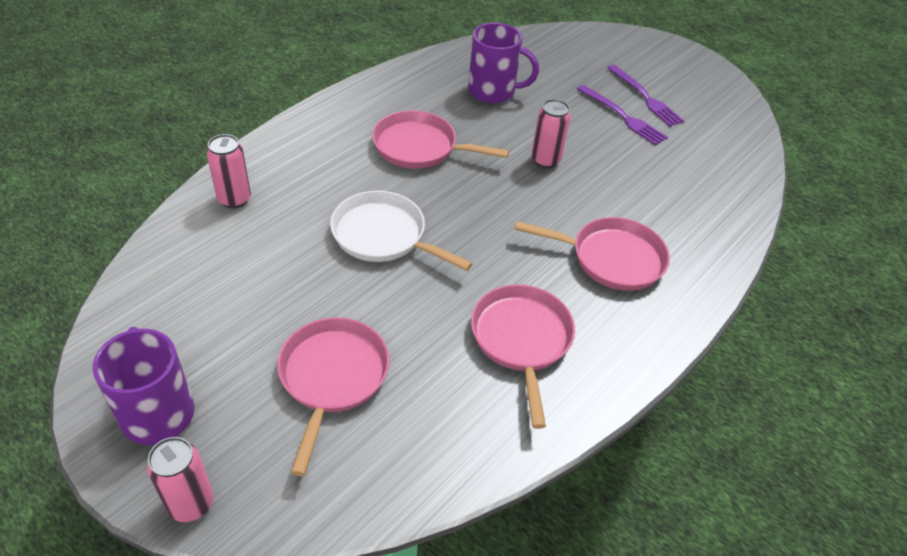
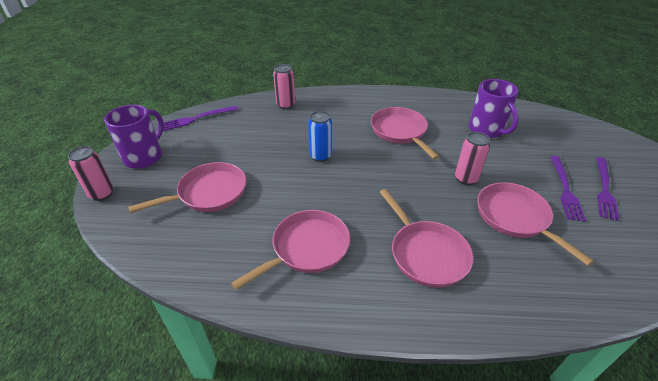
camera: 55 degrees right, 5 degrees down
white pan [330,191,473,271] -> blue can [308,111,332,162]
none -> purple fork [163,106,238,131]
none -> pink pan [477,182,594,266]

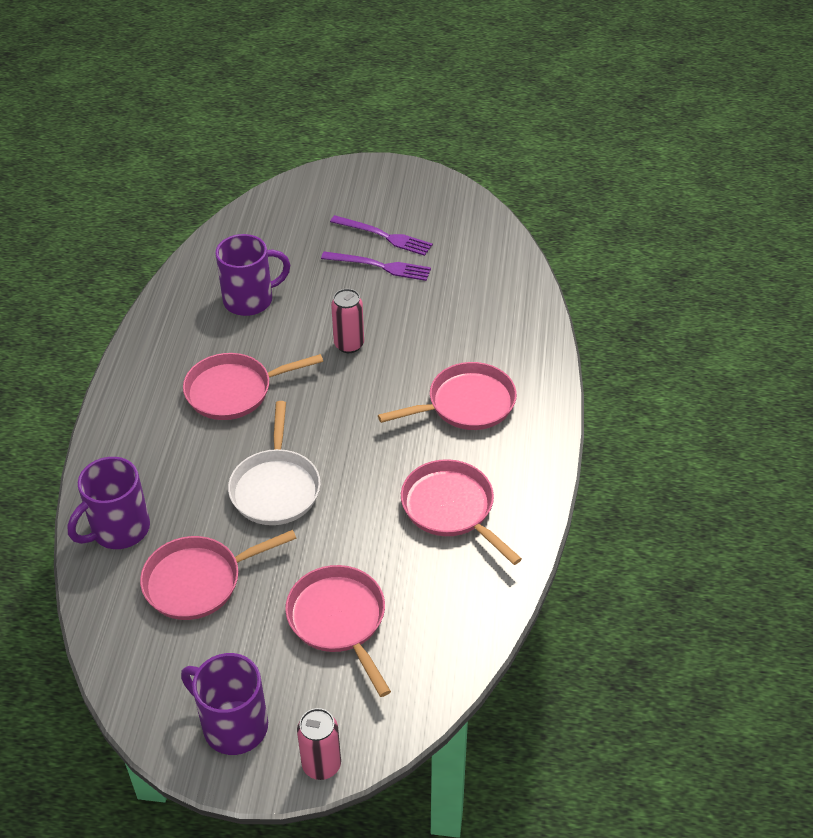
camera: 85 degrees left, 5 degrees up
purple fork [163,106,238,131] -> none
pink can [273,64,295,109] -> purple mug [67,457,150,549]
blue can [308,111,332,162] -> white pan [228,401,321,525]
pink pan [477,182,594,266] -> pink pan moved to [140,530,296,620]

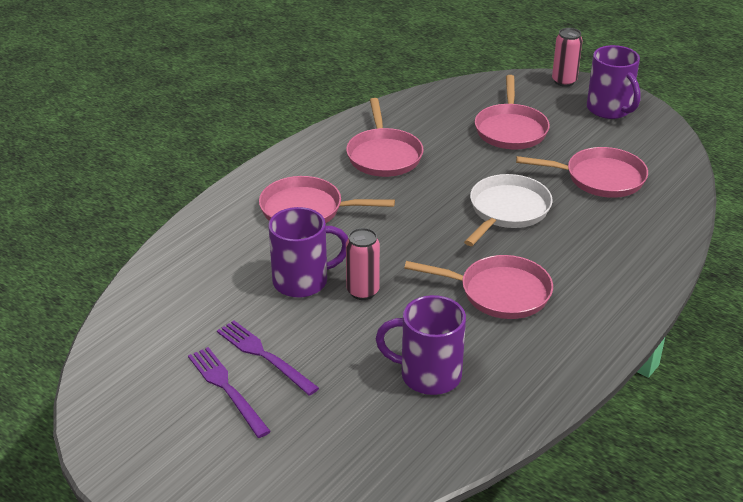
camera: 150 degrees left, 10 degrees down
purple mug [67,457,150,549] -> purple mug moved to [268,207,348,298]

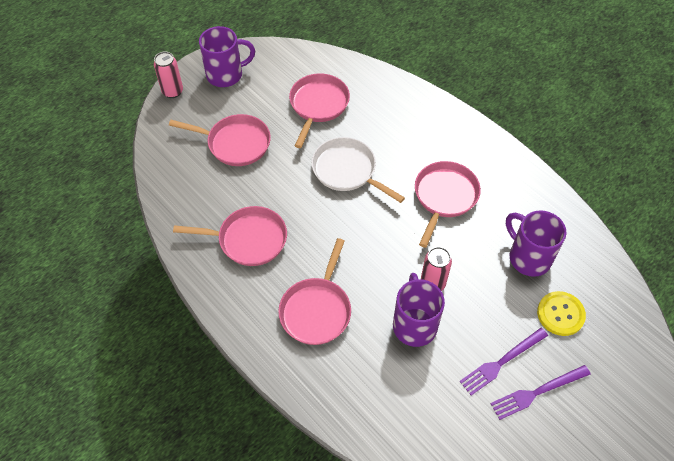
camera: 80 degrees left, 20 degrees up
purple mug [376,295,466,395] -> purple mug turned 120 degrees clockwise [506,210,567,277]
none -> yellow button [537,291,586,336]

